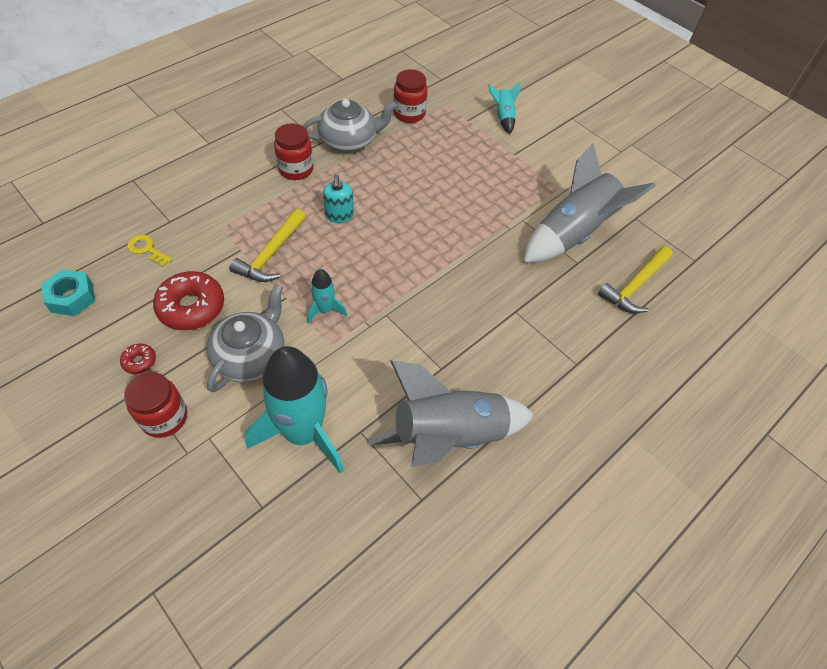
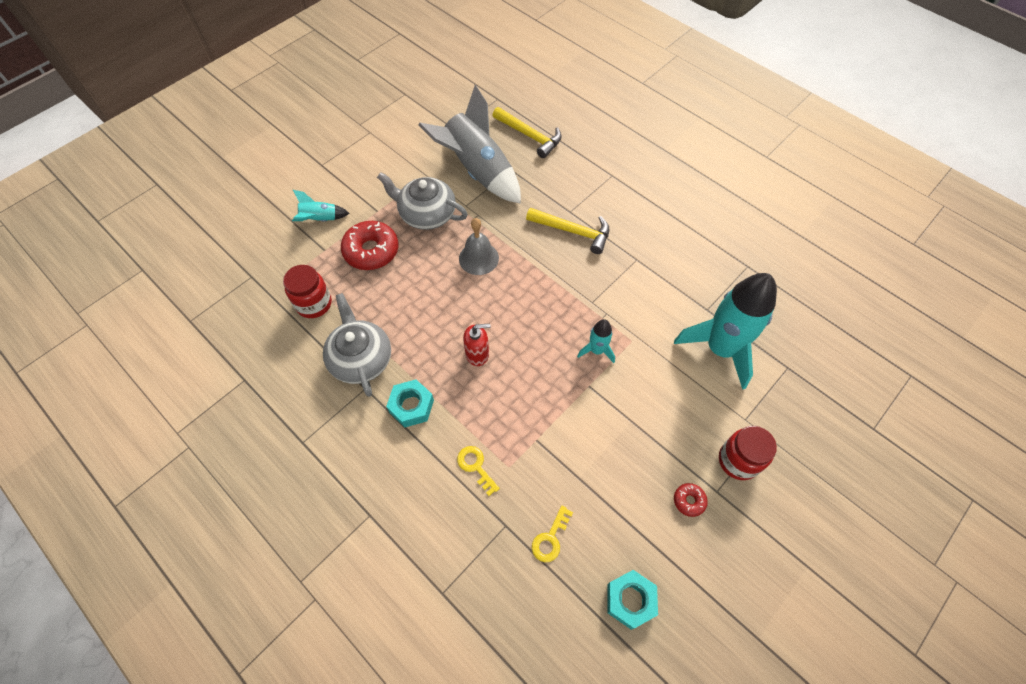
camera: 90 degrees left, 5 degrees up
red donut [153,271,224,330] -> red donut moved to [341,221,398,270]
grey teapot [206,284,285,393] -> grey teapot moved to [377,172,468,230]
yellow hammer [229,208,306,282] -> yellow hammer moved to [526,208,609,254]
red jar [274,123,314,180] -> turquoise nut [386,379,434,427]
turquoise soap dispenser [323,175,354,223] -> red soap dispenser [463,324,491,366]
grey rocket [368,360,534,467] -> none
none -> yellow key [457,446,500,496]
none -> grey bell [459,218,499,275]

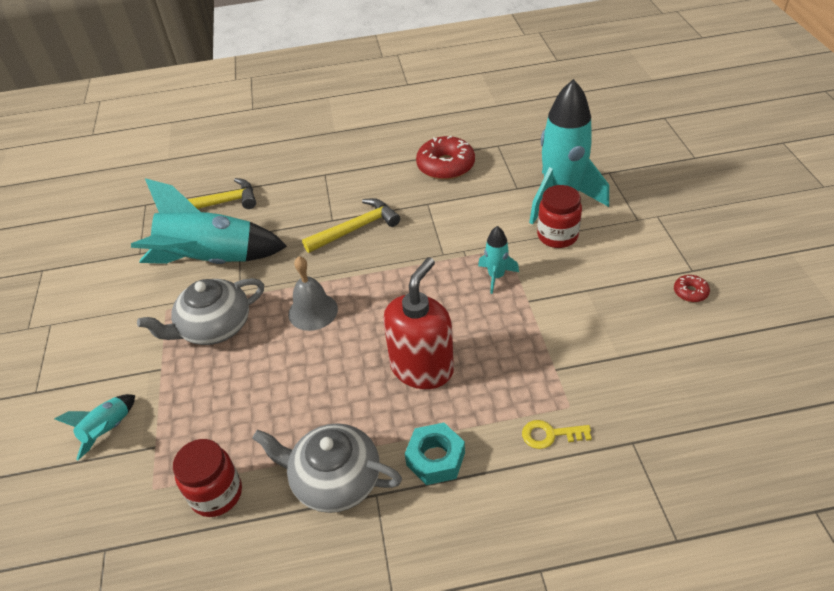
camera: 50 degrees left, 15 degrees down
red donut [341,221,398,270] -> red donut moved to [416,136,475,180]
grey rocket [418,85,521,204] -> turquoise rocket [131,178,287,264]
red soap dispenser [463,324,491,366] -> red soap dispenser [383,257,454,389], size x1.81
yellow key [532,505,573,562] -> none
turquoise nut [607,570,658,630] -> none
red jar [719,426,777,480] -> red jar moved to [537,185,582,248]

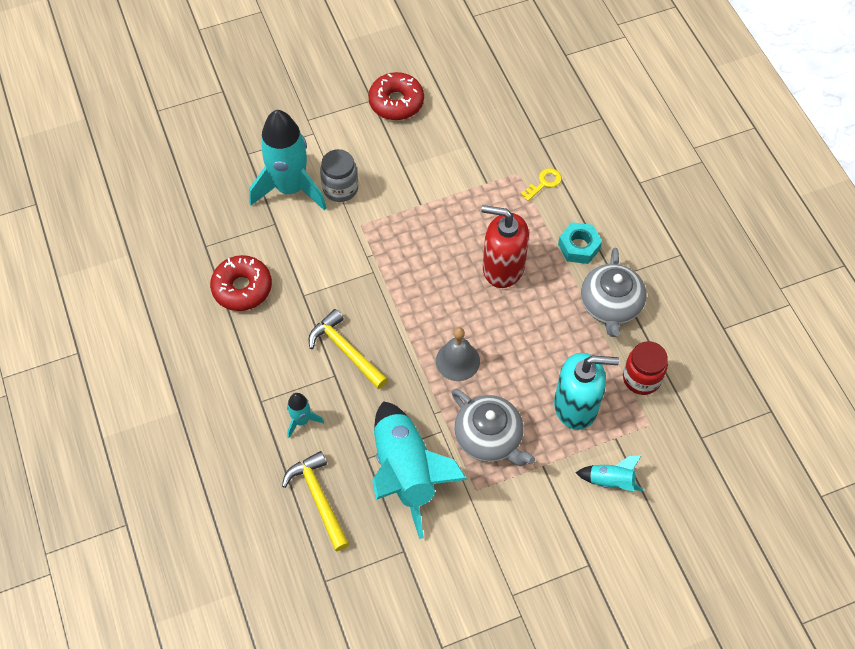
camera: 105 degrees left, 15 degrees up
turquoise rocket [478,226,519,294] -> turquoise rocket moved to [287,393,324,438]
yellow key [522,420,592,449] -> yellow key turned 120 degrees counterclockwise [521,168,562,201]
red jar [537,185,582,248] -> grey jar [320,149,358,202]
red donut [674,275,710,302] -> red donut [368,72,424,120], size x2.12
none -> turquoise soap dispenser [554,353,619,430]

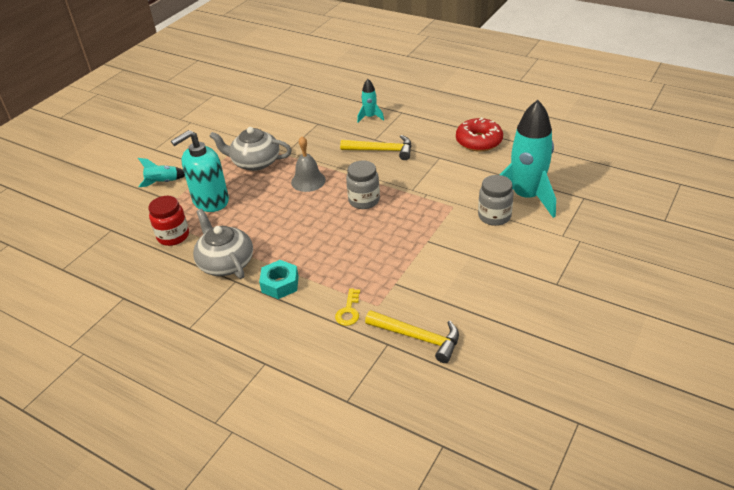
camera: 145 degrees right, 20 degrees down
yellow hammer [282,451,349,551] -> yellow hammer moved to [365,310,459,363]
red donut [368,72,424,120] -> none
turquoise rocket [372,401,467,539] -> none
red soap dispenser [481,205,529,288] -> none
none -> grey jar [346,160,380,209]

